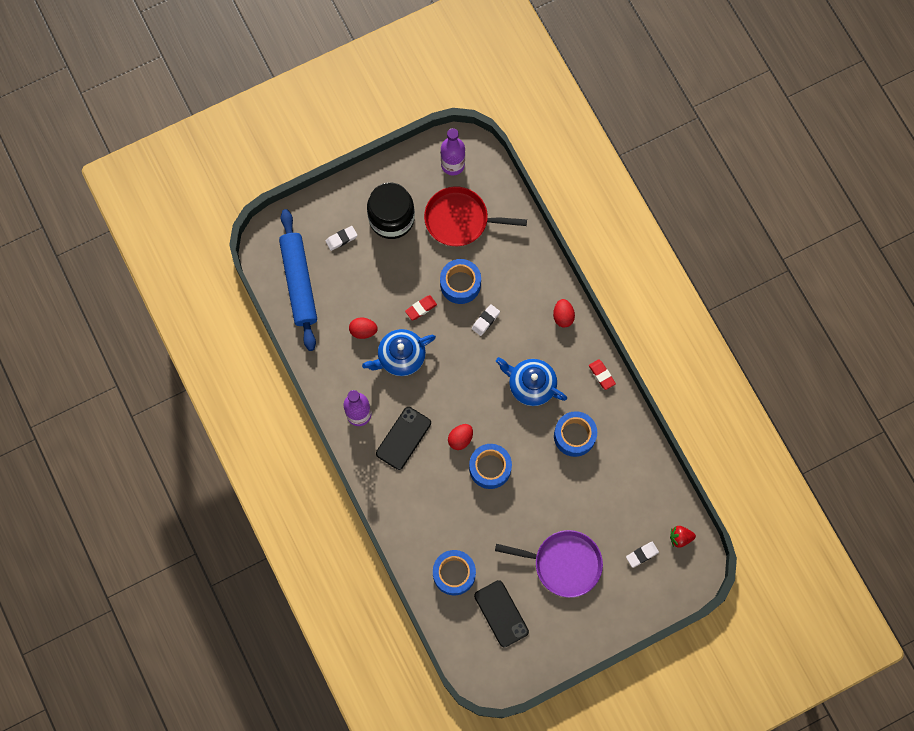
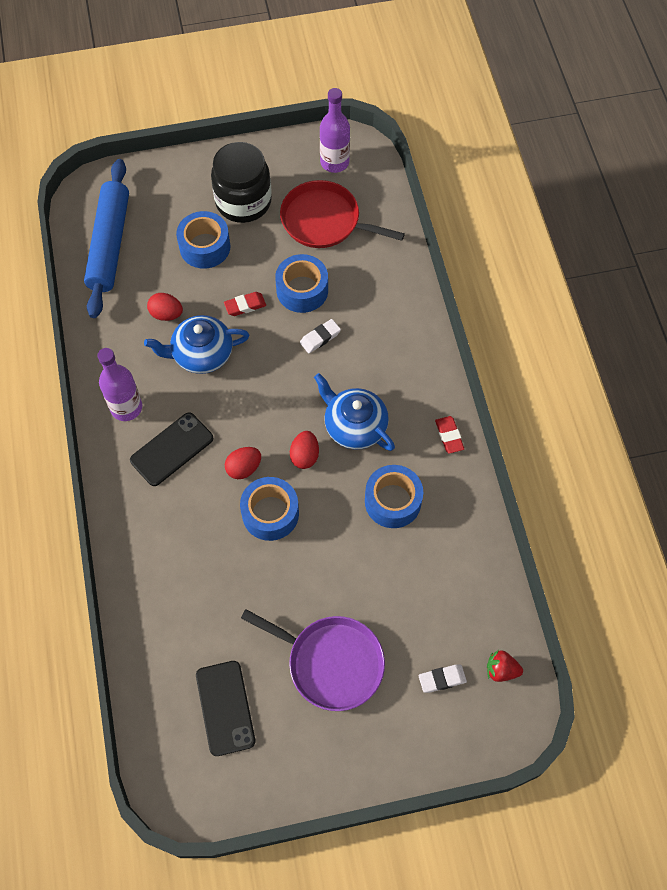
camera: 15 degrees right, 10 degrees down
white eraser [326,226,358,251] -> none
blue tape [433,550,476,595] -> blue tape moved to [176,211,230,269]
red egg [553,299,575,328] -> red egg moved to [290,431,319,469]

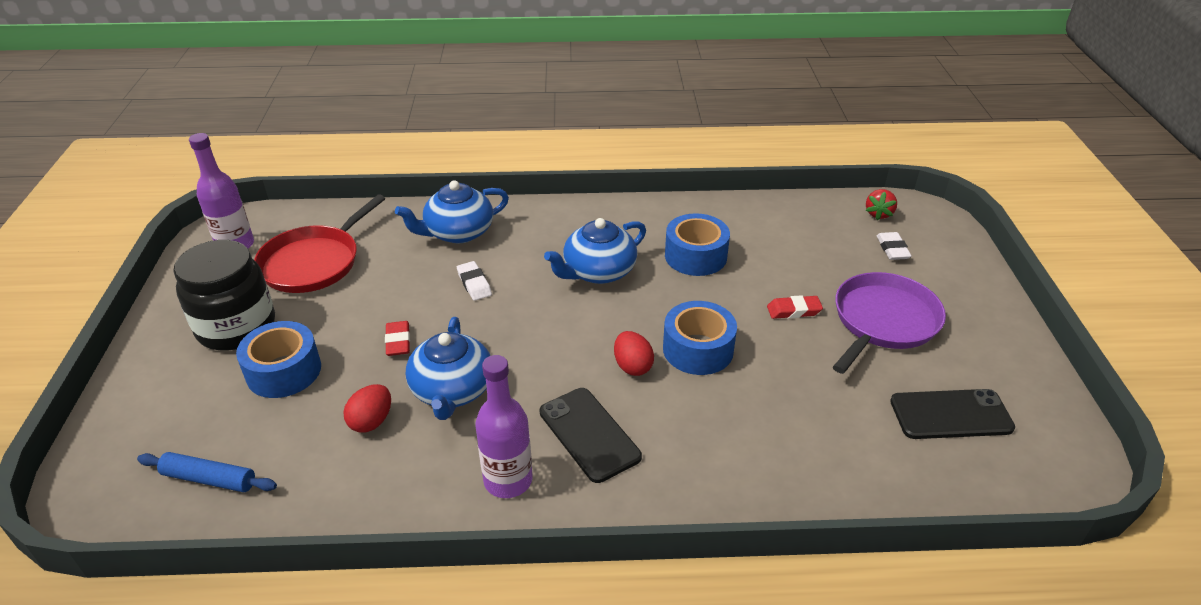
camera: 80 degrees left, 25 degrees down
blue rolling pin [84,159,129,318] -> blue rolling pin [137,452,277,492], size x0.51
blue tape [275,254,328,313] -> none
red egg [290,431,319,469] -> none
red eraser [435,416,464,454] -> red eraser moved to [767,295,823,319]
none -> blue teapot [395,180,509,243]

